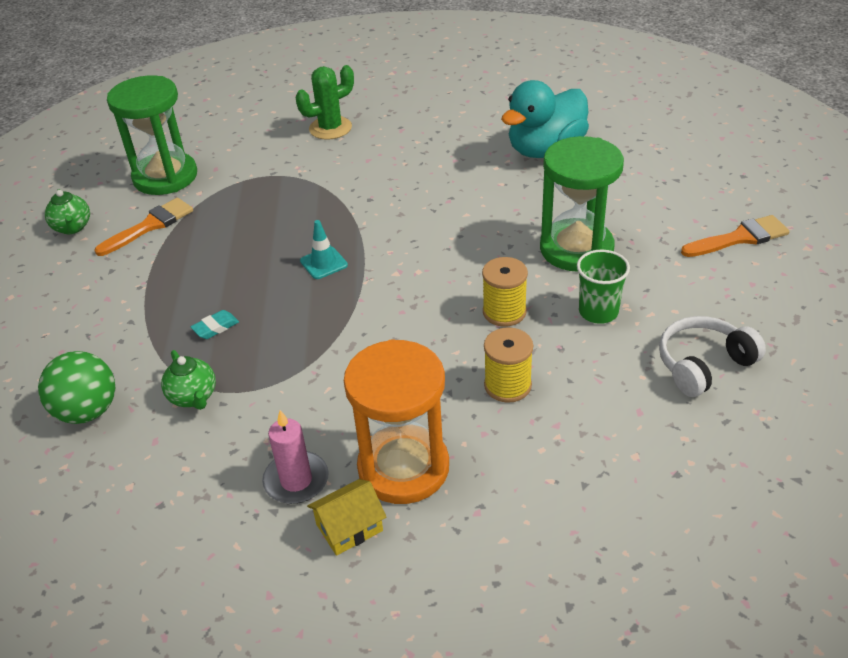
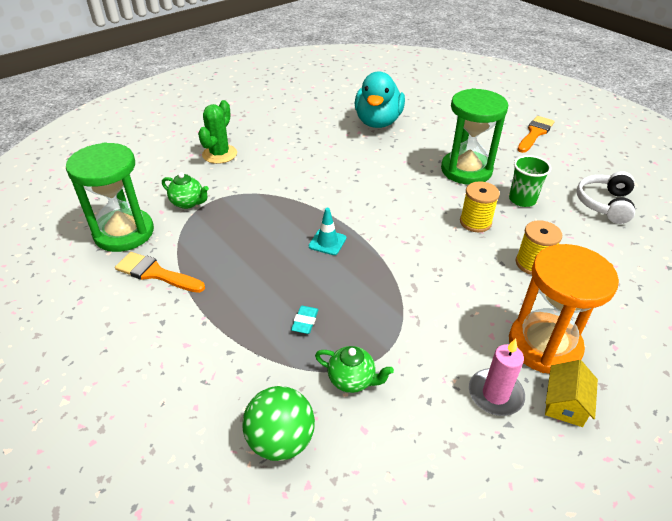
camera: 40 degrees left, 0 degrees up
green teapot [45,189,90,234] -> green teapot moved to [162,172,209,209]
orange brush [94,198,193,256] -> orange brush turned 75 degrees counterclockwise [115,252,205,293]

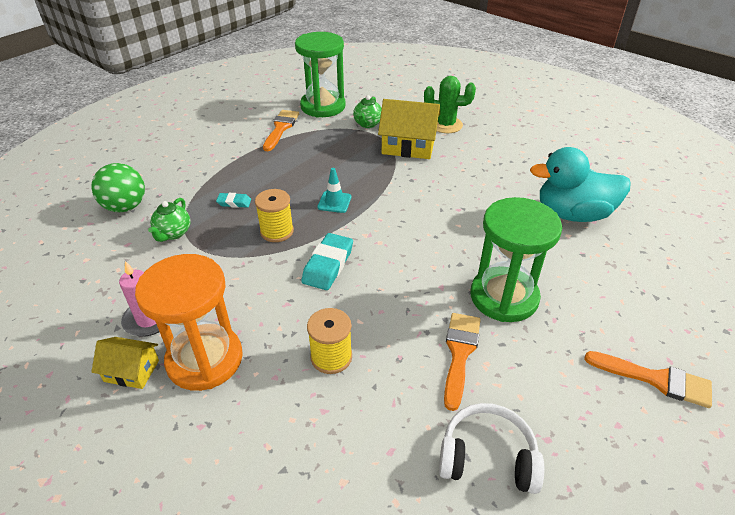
camera: 80 degrees right, 0 degrees up
yellow spool [460,181,500,232] -> yellow spool moved to [255,189,294,242]
green cup [509,155,551,207] -> orange brush [444,313,481,411]
none -> turquoise eraser [301,233,353,290]
none -> yellow house [378,99,440,159]

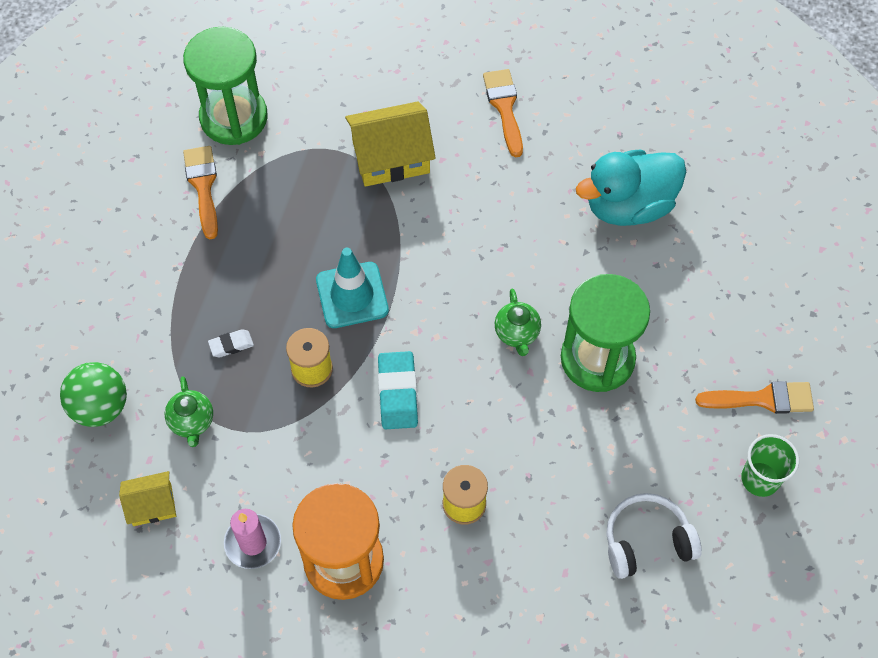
camera: 25 degrees left, 20 degrees up
yellow house [92,337,159,389] -> yellow house moved to [119,471,176,526]
turquoise eraser [216,193,251,208] -> white eraser [208,329,254,357]
turquoise traffic cone [318,168,351,213] -> turquoise traffic cone [316,248,389,328], size x1.69
green teapot [353,95,382,128] -> green teapot moved to [495,289,541,356]
green cactus [424,76,476,133] -> none
orange brush [444,313,481,411] -> orange brush moved to [483,69,523,158]
none -> green cup [741,434,799,497]

